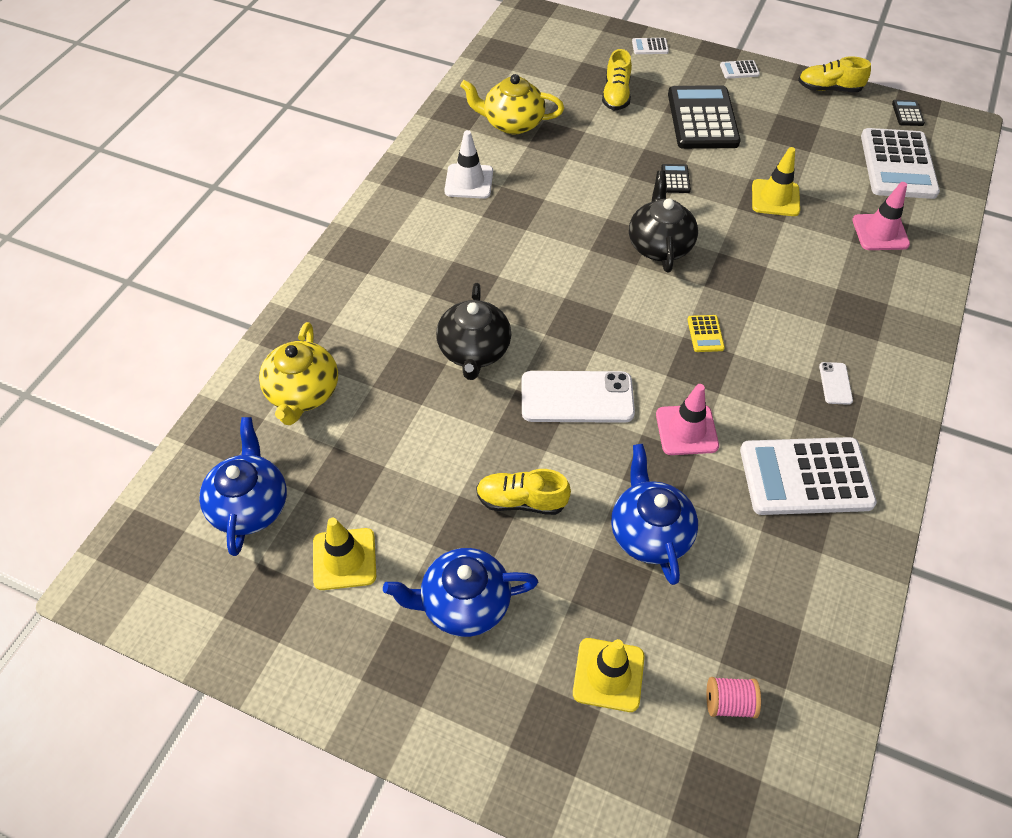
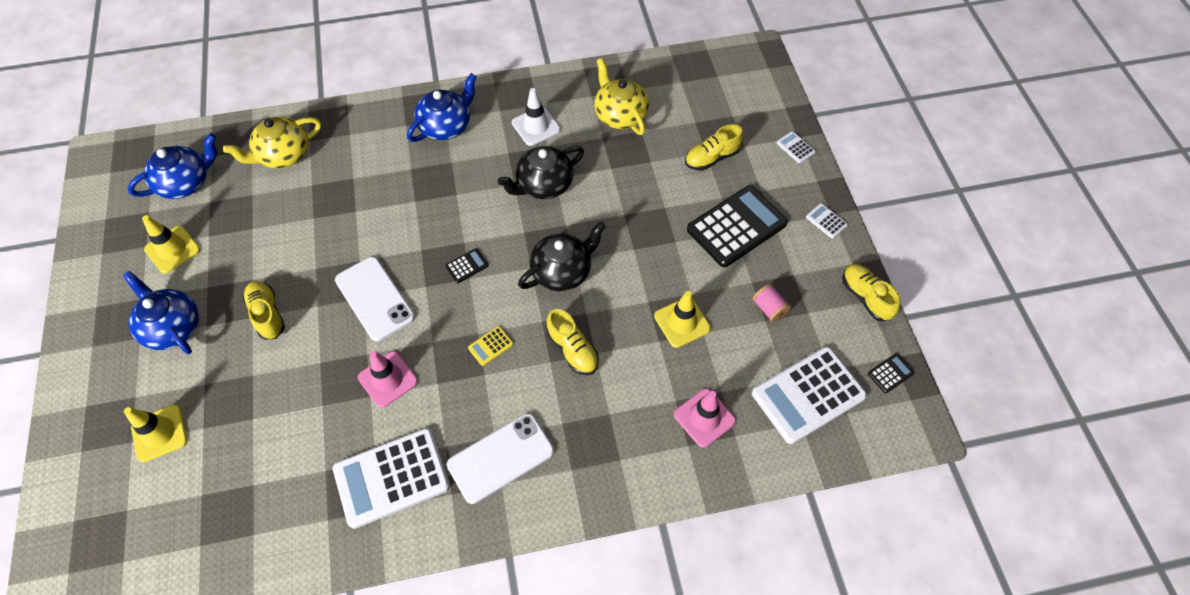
camera: 55 degrees right, 5 degrees up
black teapot [436,283,511,380] -> black teapot moved to [498,146,584,199]
blue teapot [611,444,698,585] -> blue teapot moved to [407,73,477,142]
black calculator [661,164,691,193] -> black calculator moved to [445,248,489,283]
pink spool [706,677,761,718] -> pink spool moved to [753,284,791,322]
white calculator [740,437,877,515] -> white calculator turned 75 degrees counterclockwise [333,428,450,529]
white phone [819,362,853,405] -> white phone [447,413,554,504], size x2.19
none -> yellow shoe [547,309,599,375]

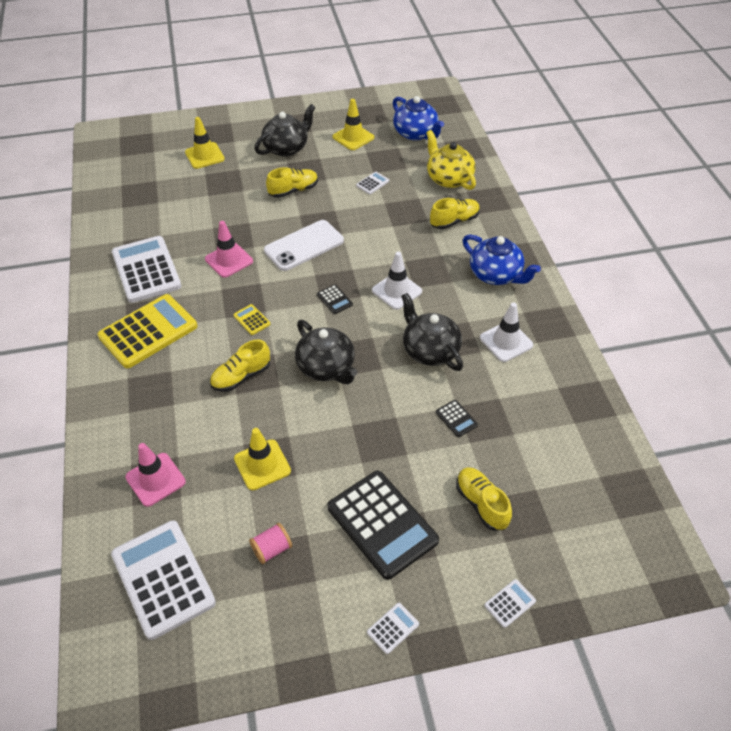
camera: 90 degrees right, 10 degrees down
blue teapot [123,271,199,354] -> black teapot [254,104,315,157]
white phone [447,413,554,504] -> yellow calculator [97,294,197,368]
yellow teapot [594,58,649,135] -> none
yellow shoe [842,264,901,321] -> yellow shoe moved to [430,198,480,229]
black calculator [868,353,915,393] -> black calculator moved to [436,400,478,437]
none -> white calculator [356,172,389,194]
none -> white traffic cone [372,251,422,310]

